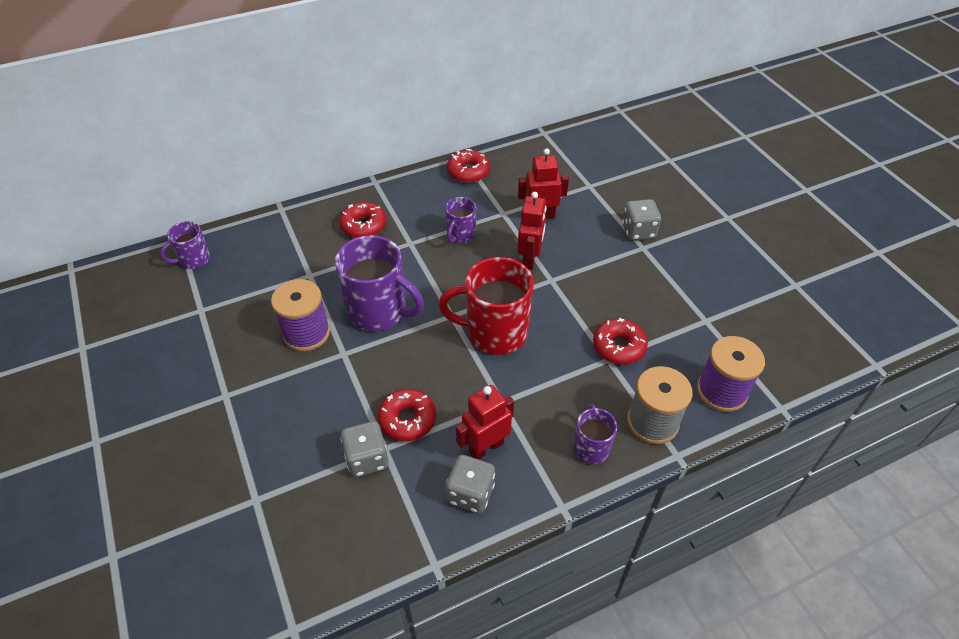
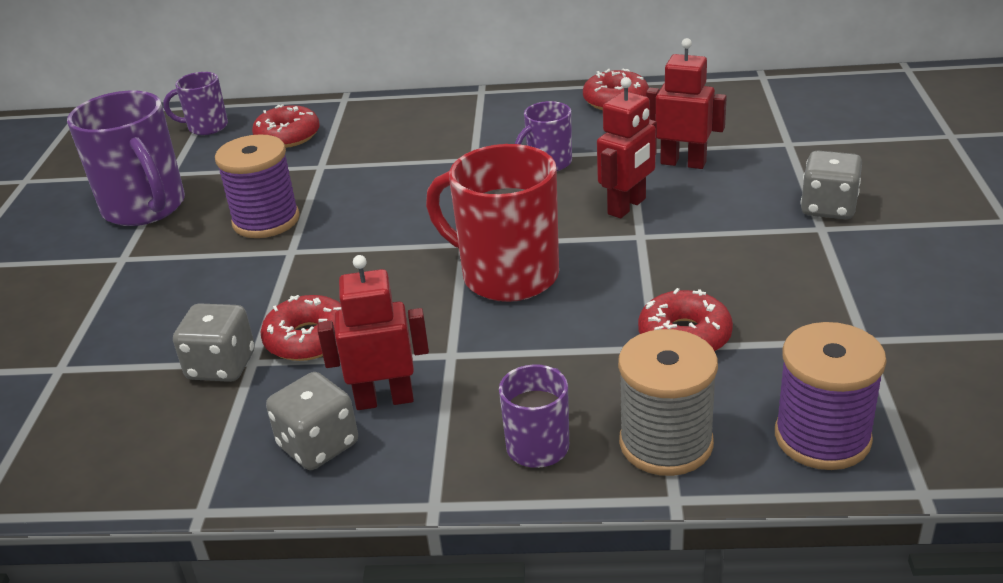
camera: 30 degrees right, 15 degrees down
purple mug [335,235,424,331] -> purple mug moved to [67,91,185,226]
red donut [339,202,386,238] -> red donut moved to [252,105,320,148]

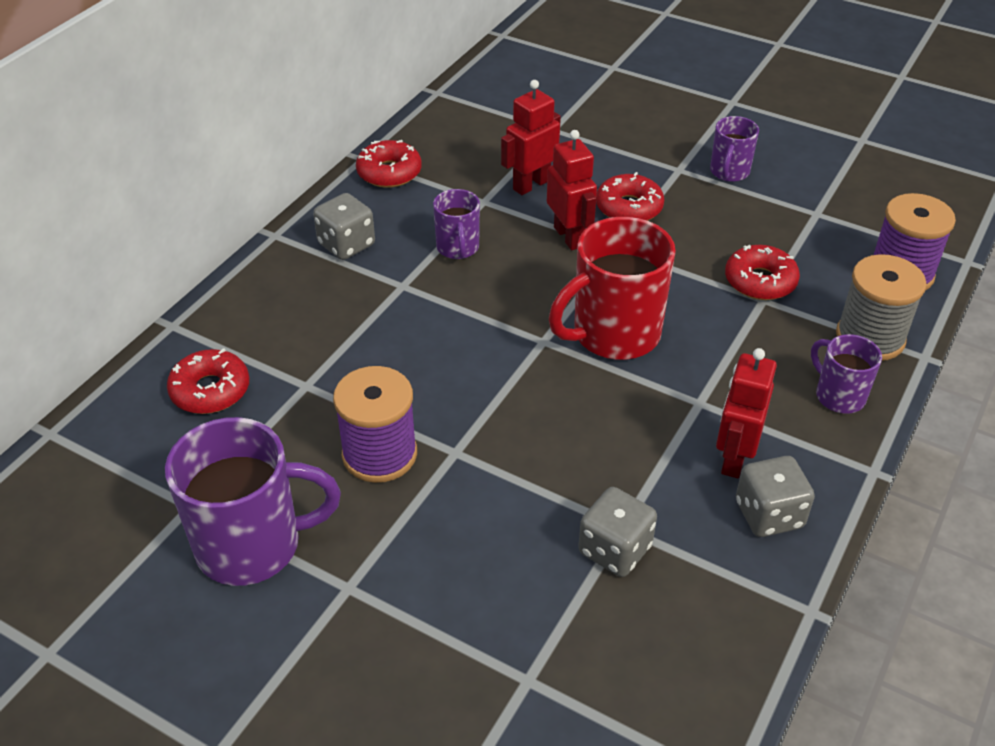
camera: 65 degrees left, 10 degrees up
purple mug [163,72,228,135] -> purple mug moved to [710,116,759,182]
red donut [260,295,341,361] -> red donut moved to [596,172,664,221]
grey dice [801,151,862,219] -> grey dice moved to [313,193,375,260]

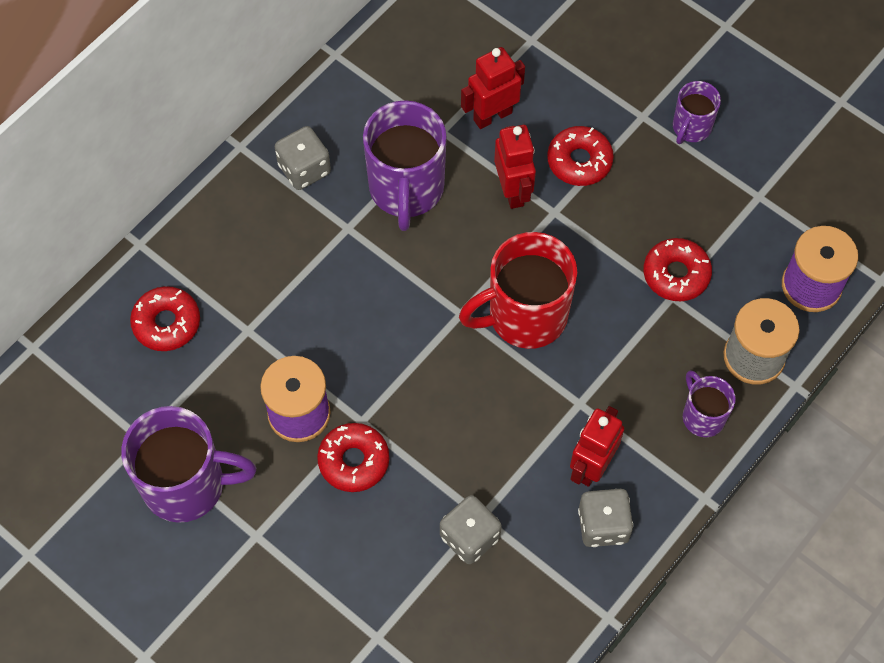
camera: 10 degrees right, 20 degrees up
red donut [356,140,422,188] -> red donut moved to [317,423,389,492]
purple mug [433,189,480,259] -> purple mug [363,100,447,231], size x1.87

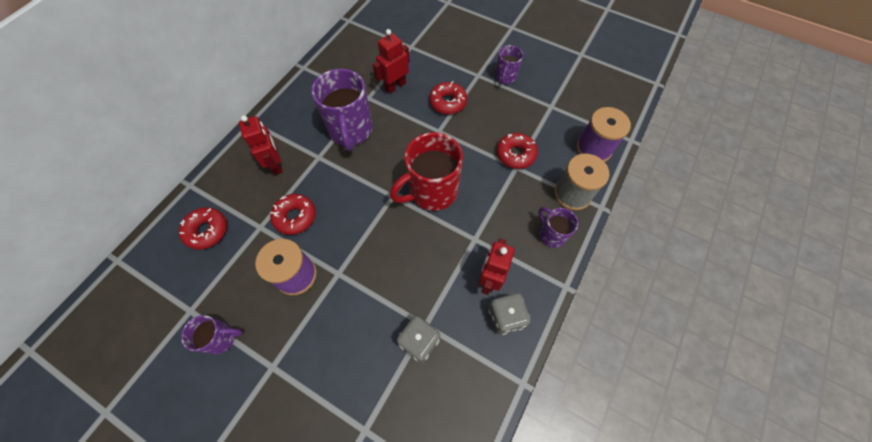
camera: 10 degrees left, 0 degrees up
purple mug [121,406,256,523] -> purple mug [181,315,242,354], size x0.54
grey dice [275,126,331,190] -> none
red donut [317,423,389,492] -> red donut moved to [270,194,316,235]
red robot [494,125,536,209] -> red robot moved to [239,115,283,175]

